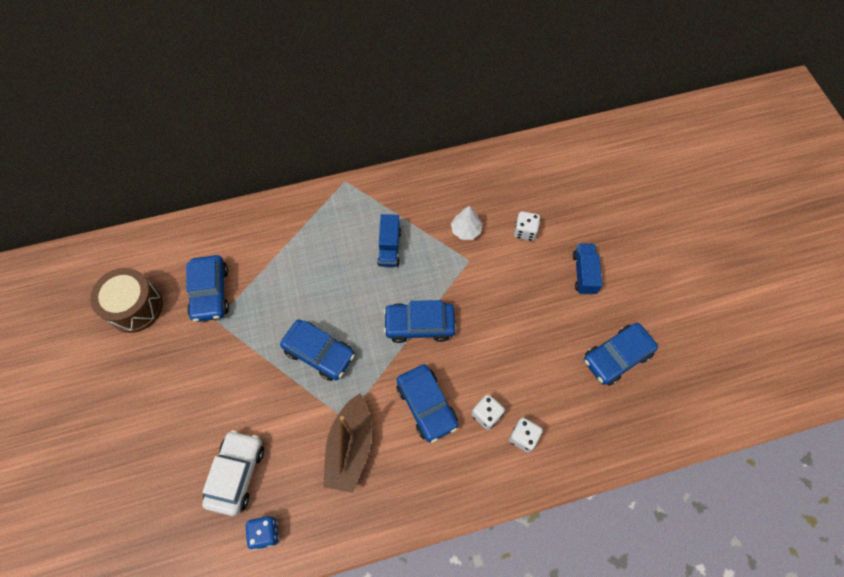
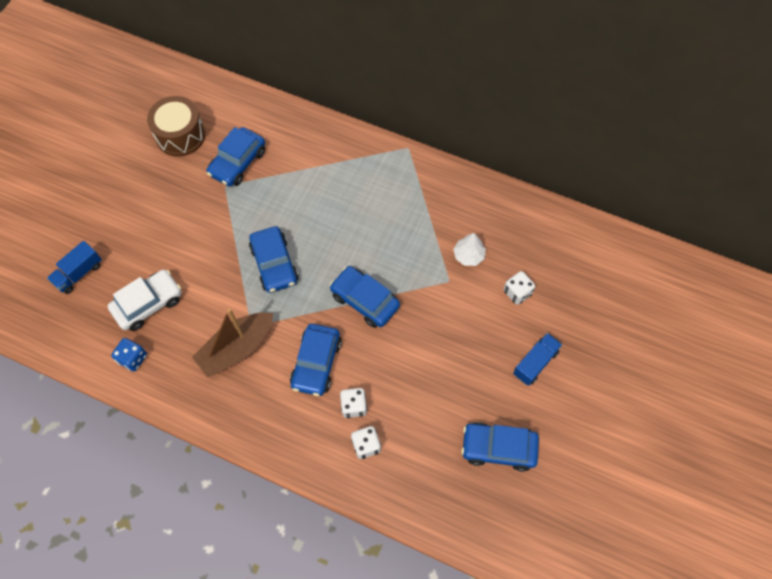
camera: 40 degrees right, 0 degrees up
blue truck [377,214,401,267] -> blue truck moved to [47,241,102,294]

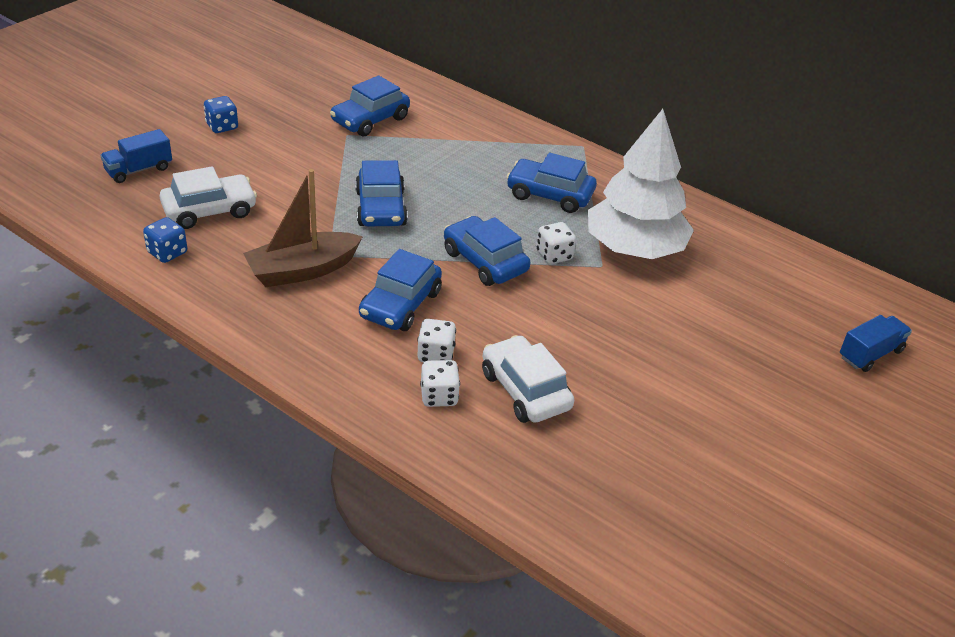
camera: 10 degrees right, 25 degrees down
brown drum [147,96,205,157] -> none
white tree [453,233,486,266] -> white tree [588,109,694,259], size x2.44
blue car [461,422,539,472] -> blue car moved to [506,153,597,213]
white dice [503,271,535,305] -> white dice moved to [536,222,576,264]
blue truck [513,333,562,386] -> blue truck moved to [840,315,912,372]
none -> blue dice [204,96,238,133]
none -> white car [482,335,574,423]

